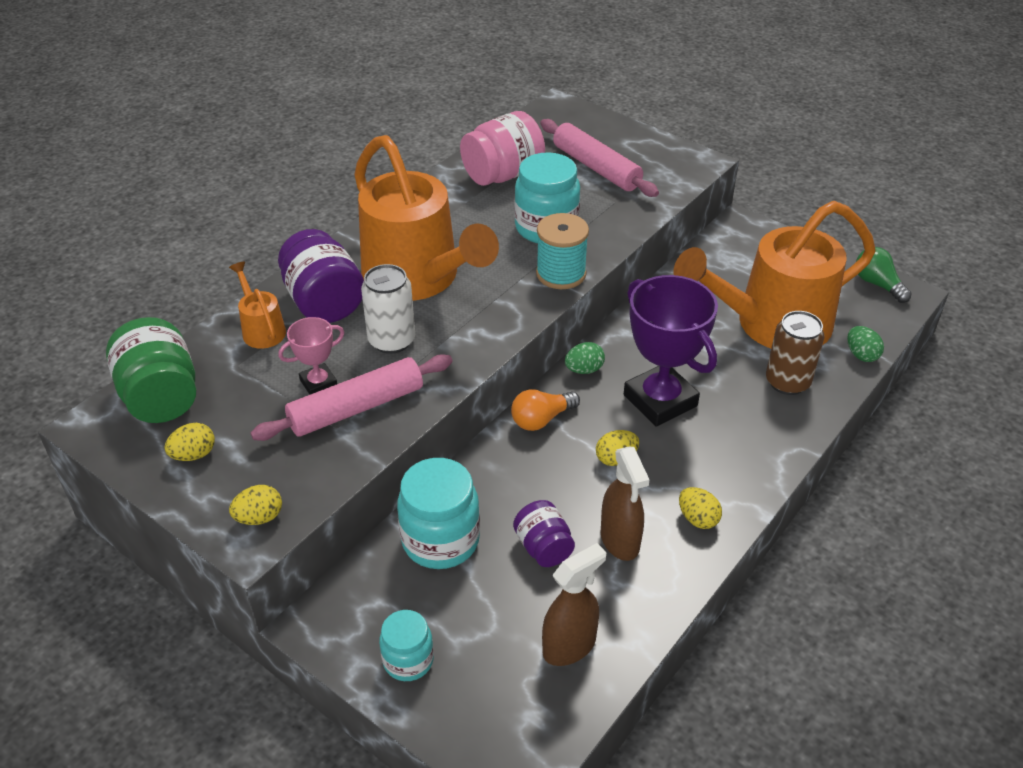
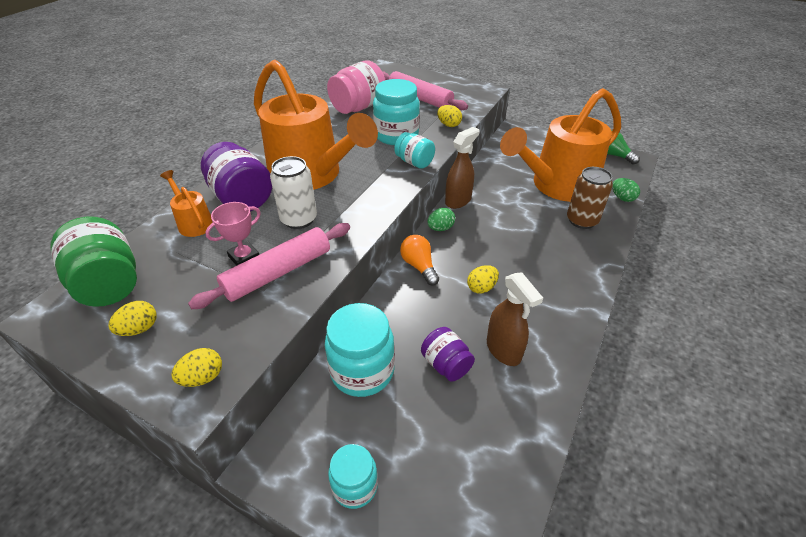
camera: 10 degrees left, 0 degrees up
orange light bulb [511,389,580,431] -> orange light bulb turned 105 degrees clockwise [400,235,439,285]
turquoise spool [536,213,589,289] -> turquoise jar [394,132,435,169]
brown spray bottle [542,543,606,666] -> brown spray bottle moved to [445,127,480,209]
purple trophy [624,275,718,427] -> none
yellow egg [679,487,722,529] -> yellow egg moved to [437,105,462,127]

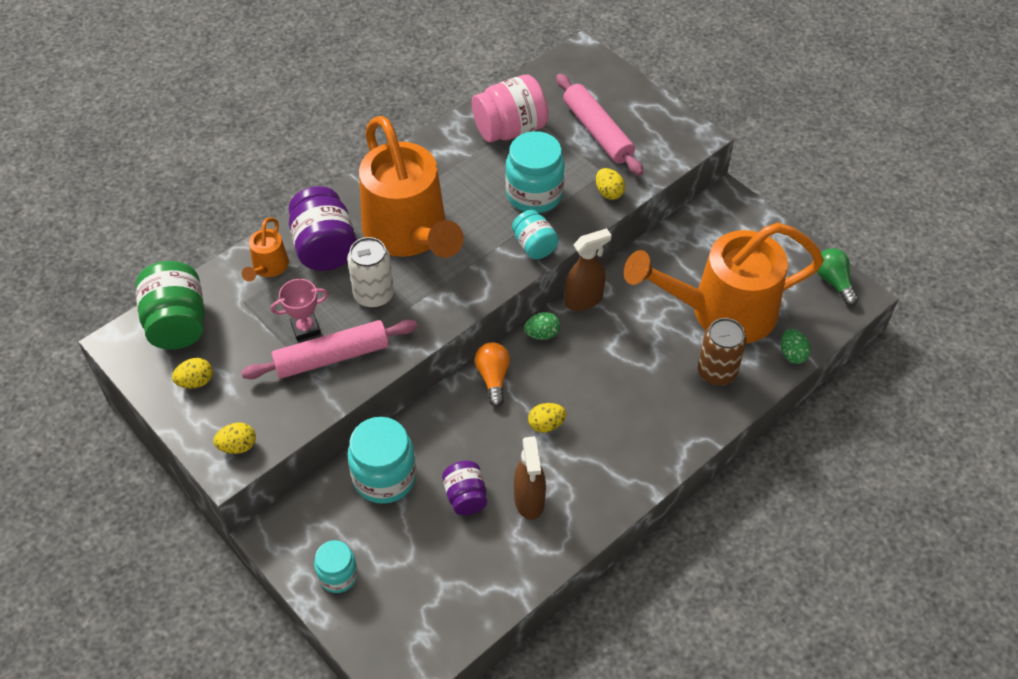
camera: 20 degrees right, 10 degrees up
orange watering can [160,170,213,237] -> orange watering can turned 150 degrees counterclockwise [242,217,289,282]

